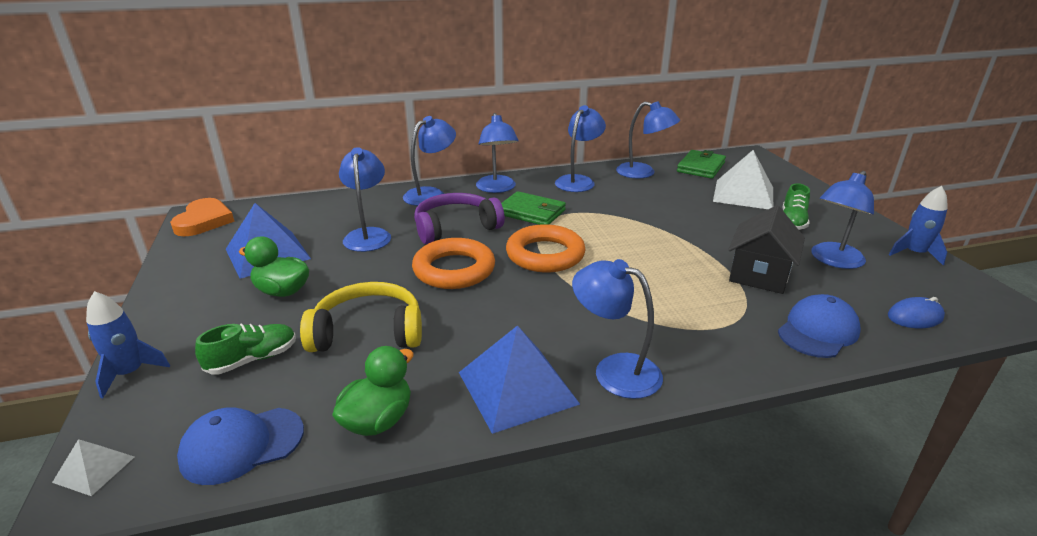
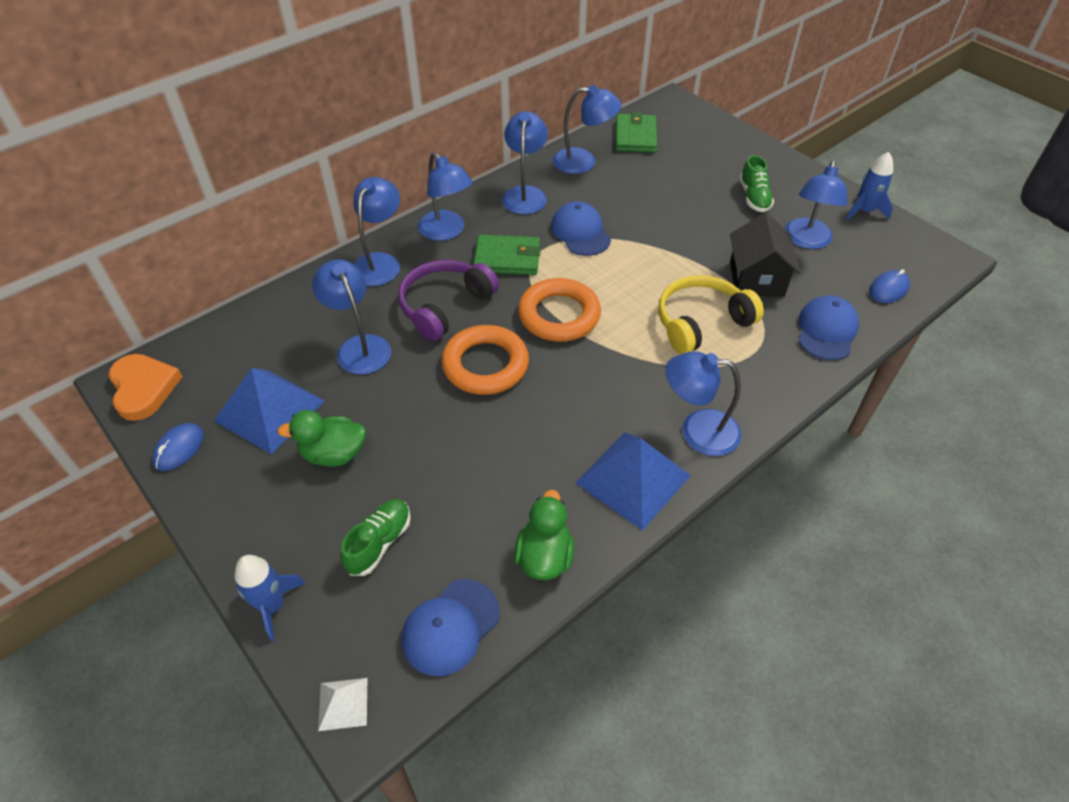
camera: 25 degrees left, 20 degrees up
yellow headphones [300,282,422,352] -> yellow headphones moved to [658,275,764,354]
white pyramid [713,150,773,209] -> none
none -> blue mouse [152,423,204,471]
none -> blue cap [551,201,611,256]

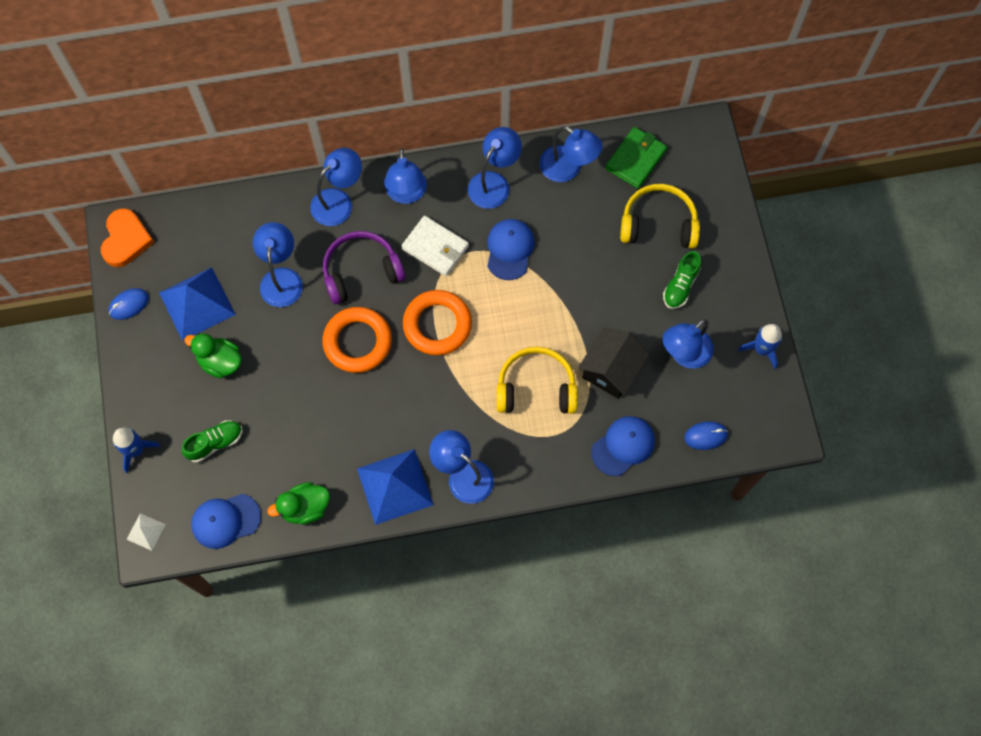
camera: 30 degrees right, 20 degrees up
green wallet [473,235,541,275] -> white wallet [401,216,469,276]
green duck [514,490,575,580] -> green duck turned 150 degrees counterclockwise [267,482,330,524]
none -> yellow headphones [620,184,700,248]

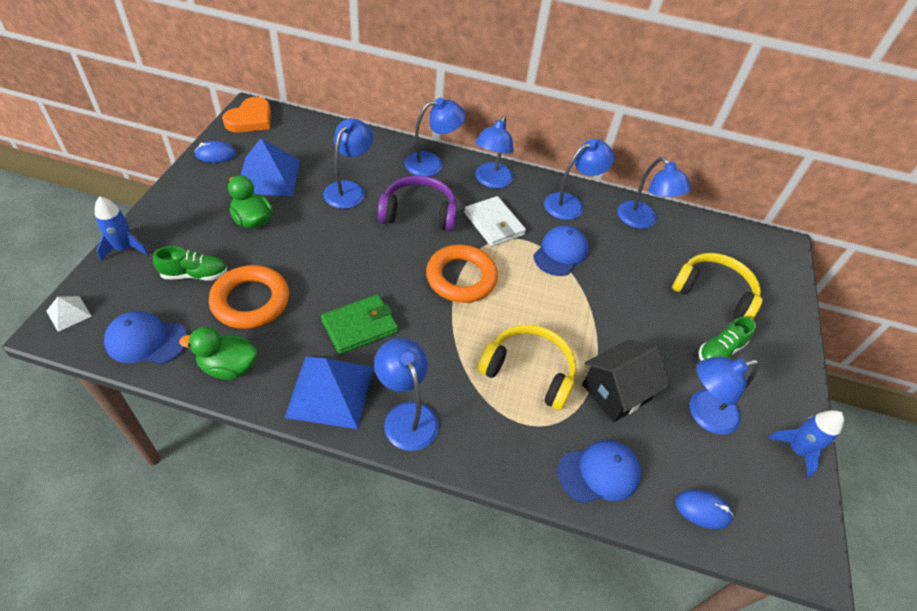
camera: 20 degrees right, 20 degrees down
orange ring [322,307,392,373] -> orange ring moved to [209,265,289,329]
green wallet [605,127,667,189] -> green wallet moved to [321,294,398,355]

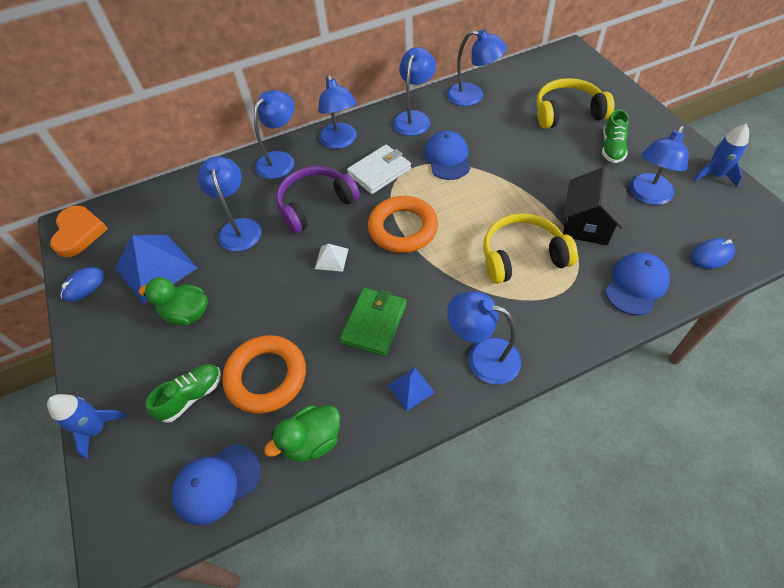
camera: 30 degrees left, 5 degrees up
white pyramid [46,296,92,332] -> white pyramid moved to [315,244,349,272]
blue pyramid [285,357,373,429] -> blue pyramid [388,368,435,411], size x0.47
white wallet [464,196,526,247] -> white wallet turned 60 degrees counterclockwise [347,145,411,194]

